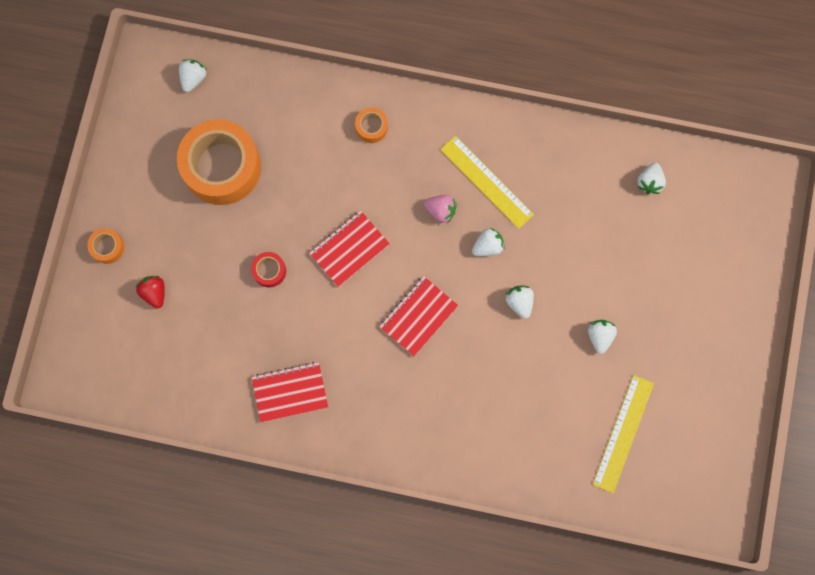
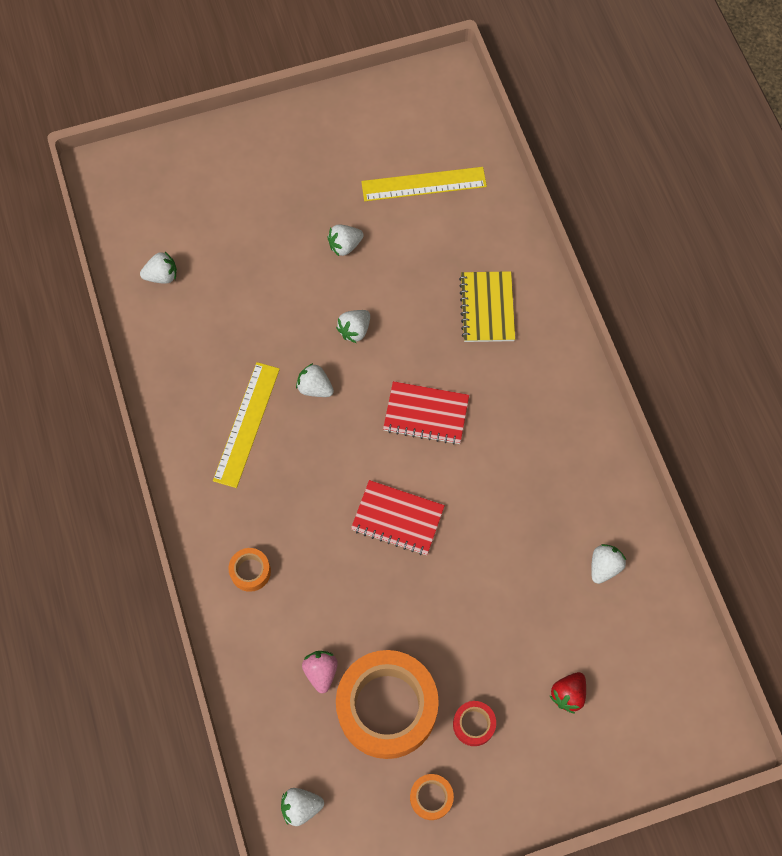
camera: 120 degrees left, 10 degrees down
orange tape [87,228,125,264] -> orange tape moved to [410,774,454,820]
red tape [251,252,286,287] -> red tape moved to [453,701,496,746]
red notebook [252,362,328,422] -> none
pink strawberry [424,195,457,223] -> pink strawberry moved to [302,651,338,693]
none -> yellow notebook [459,271,515,342]
none -> white strawberry [591,544,626,584]

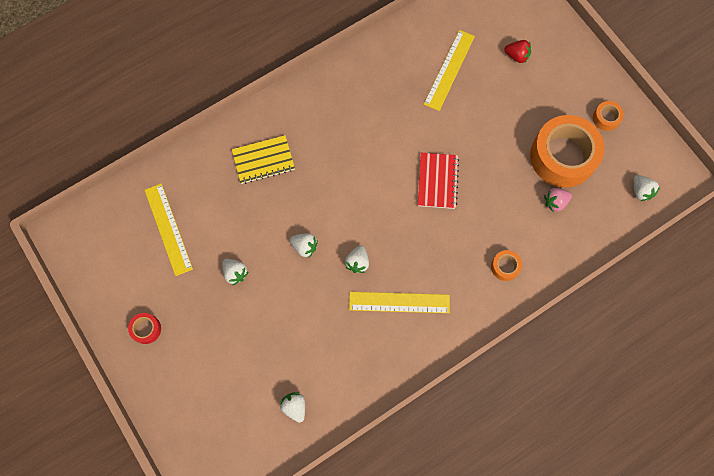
camera: 105 degrees left, 5 degrees up
red notebook [383,381,469,445] -> none
red tape [453,701,496,746] -> red tape moved to [128,313,161,344]
white strawberry [591,544,626,584] -> none
none -> yellow ruler [424,30,475,111]

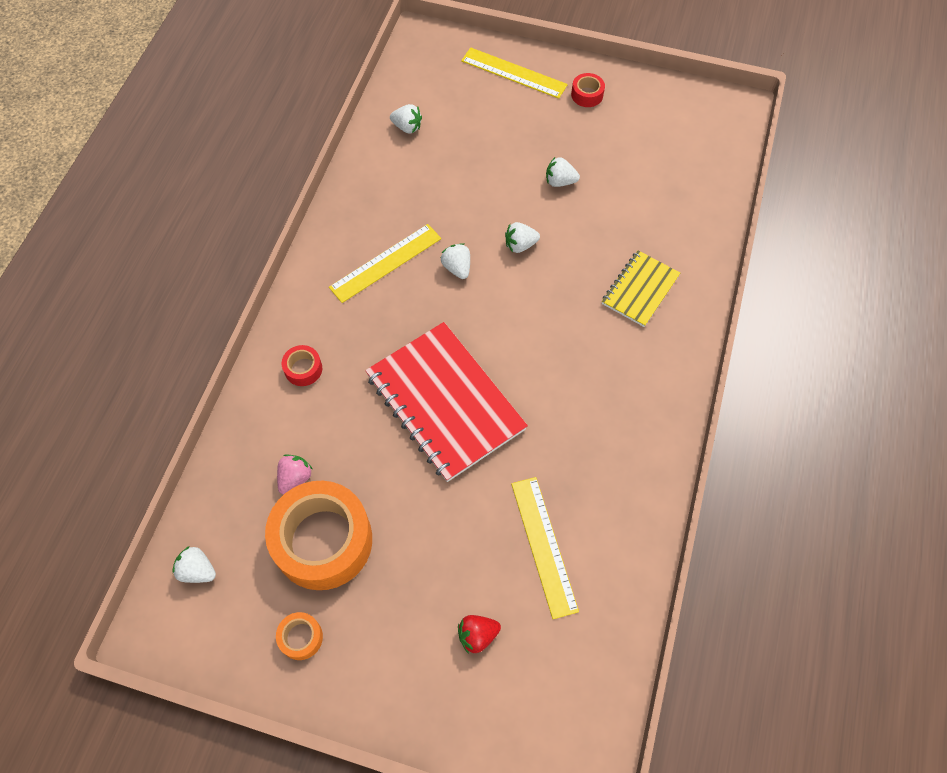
camera: 140 degrees right, 10 degrees down
yellow ruler [145,183,193,276] -> yellow ruler moved to [461,47,568,99]
red notebook [418,153,459,209] -> red notebook [365,322,528,482], size x1.84
orange tape [491,250,522,281] -> red tape [282,345,322,386]

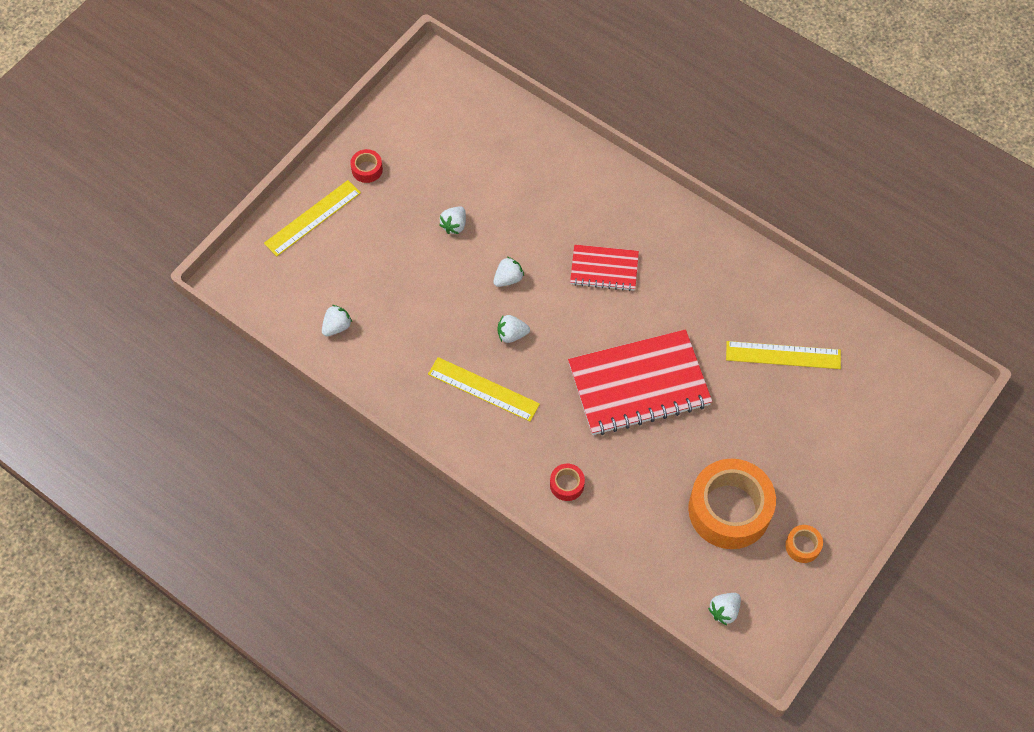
camera: 70 degrees left, 0 degrees up
pink strawberry [277,454,313,494] -> none
yellow ruler [329,224,441,303] -> yellow ruler turned 45 degrees counterclockwise [428,357,540,421]
red strawberry [458,615,501,654] -> none
white strawberry [505,222,540,253] -> white strawberry turned 135 degrees counterclockwise [493,257,524,287]
yellow notebook [602,250,680,327] -> none
none -> red notebook [570,245,639,291]

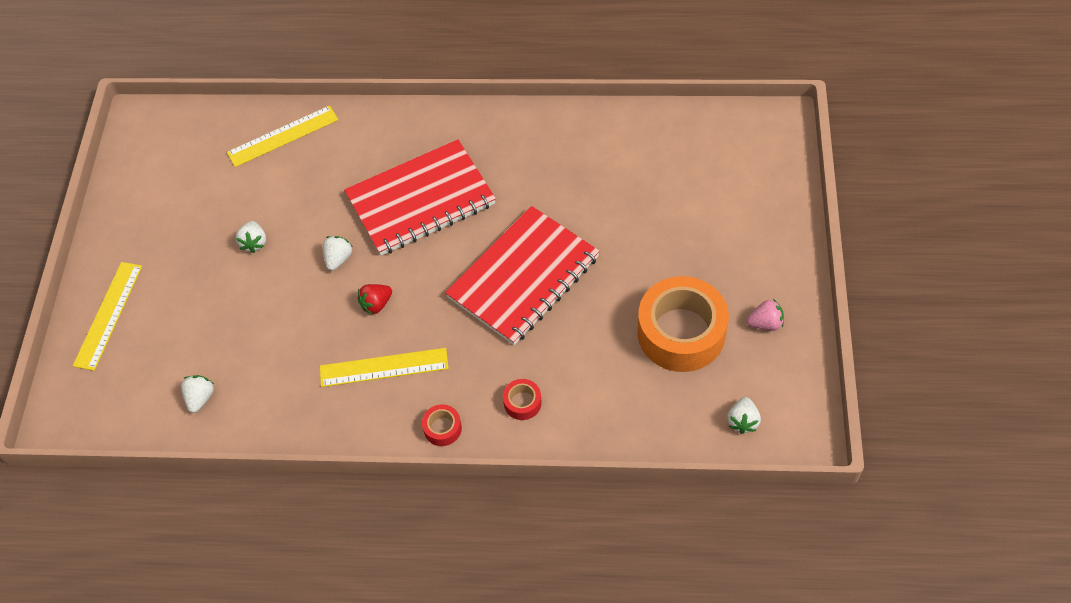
camera: 30 degrees left, 5 degrees down
red tape [350,149,383,183] -> red tape moved to [422,404,462,446]
white strawberry [498,315,530,343] -> red strawberry [358,284,392,315]
red notebook [570,245,639,291] -> red notebook [344,139,496,256], size x1.84
yellow ruler [726,341,841,369] -> yellow ruler moved to [227,106,338,167]
orange tape [785,525,823,563] -> pink strawberry [747,299,784,331]

